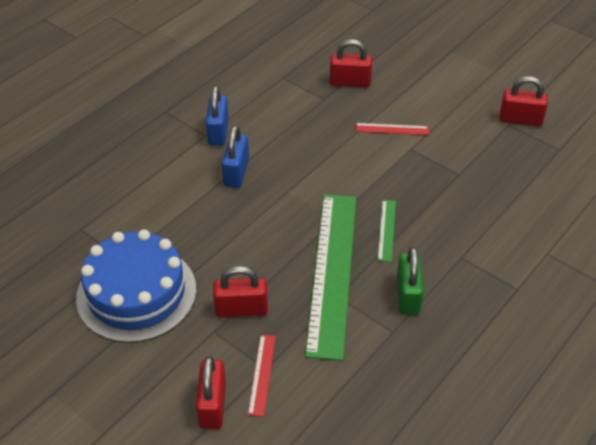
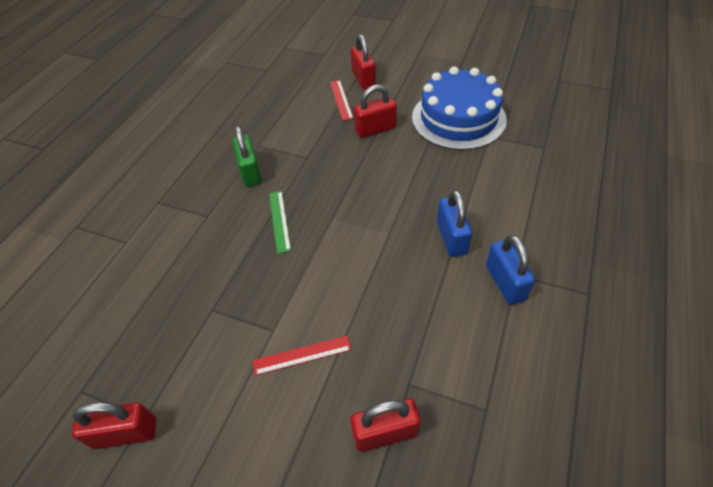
camera: 165 degrees right, 5 degrees up
green ruler [305,194,356,361] -> none

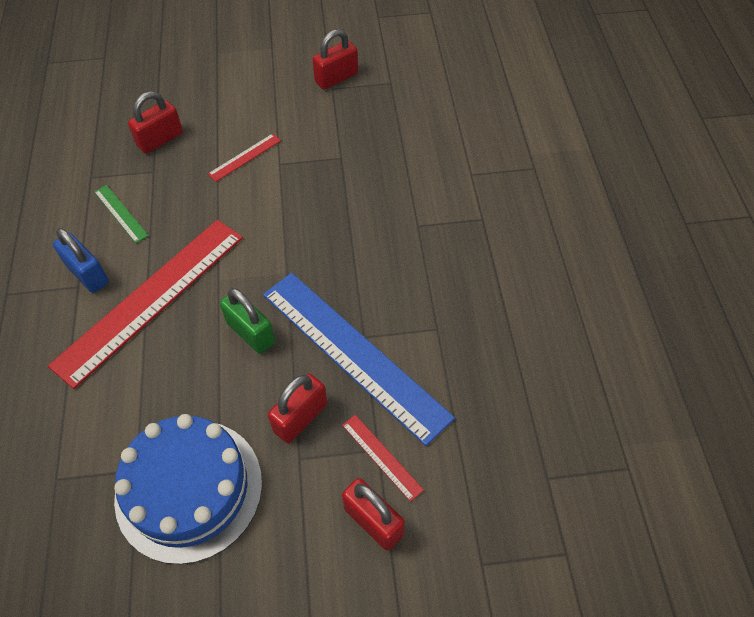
camera: 150 degrees right, 5 degrees up
green padlock [232,126,262,187] -> green padlock moved to [220,288,275,354]
green ruler [269,191,291,254] -> green ruler moved to [94,185,149,243]
blue padlock [437,190,472,257] -> red ruler [48,220,243,389]
none -> blue ruler [263,273,455,446]

